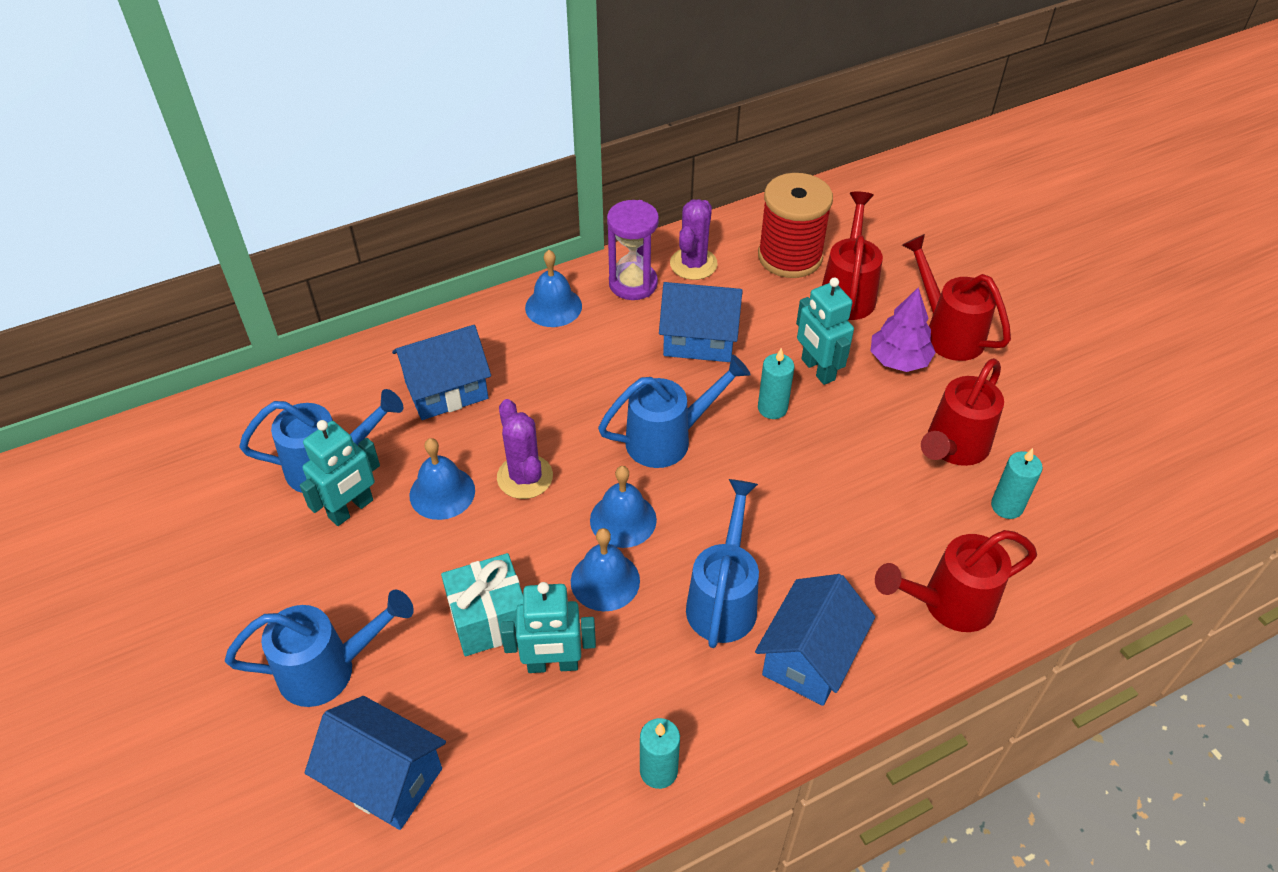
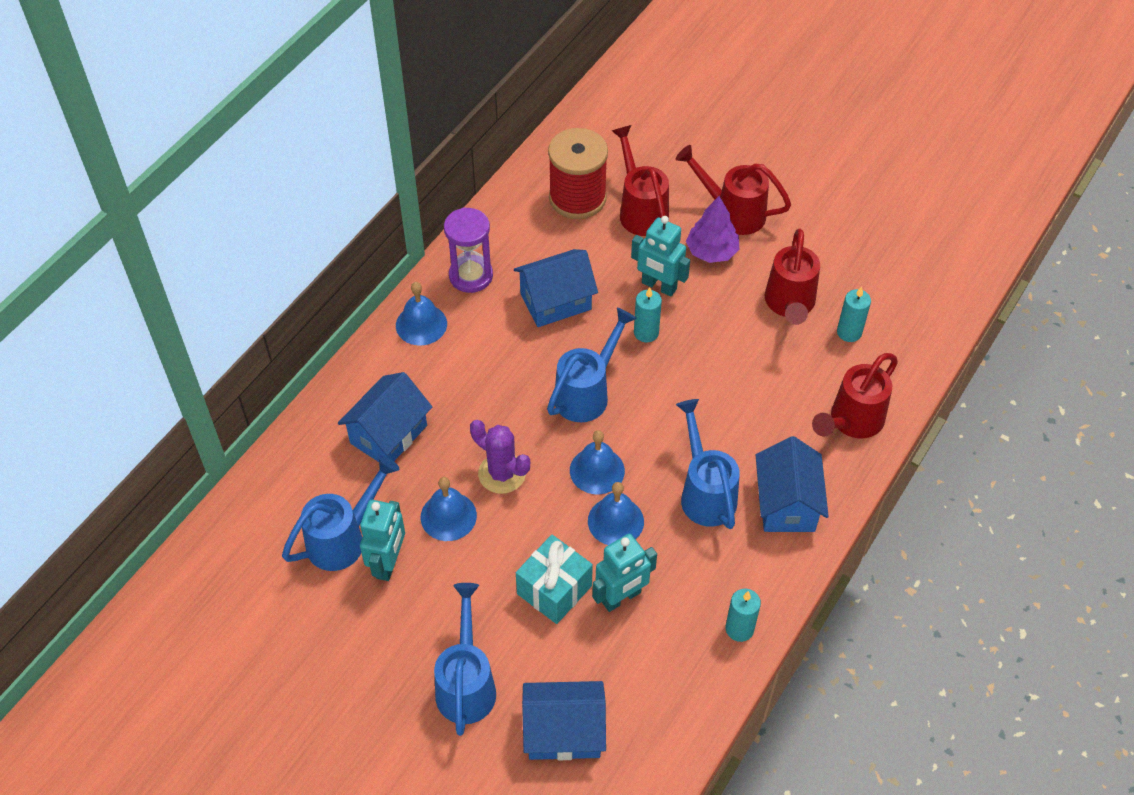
camera: 30 degrees left, 5 degrees up
blue watering can [225,590,414,707] -> blue watering can turned 45 degrees counterclockwise [434,583,496,736]
purple cactus [670,199,718,280] -> none

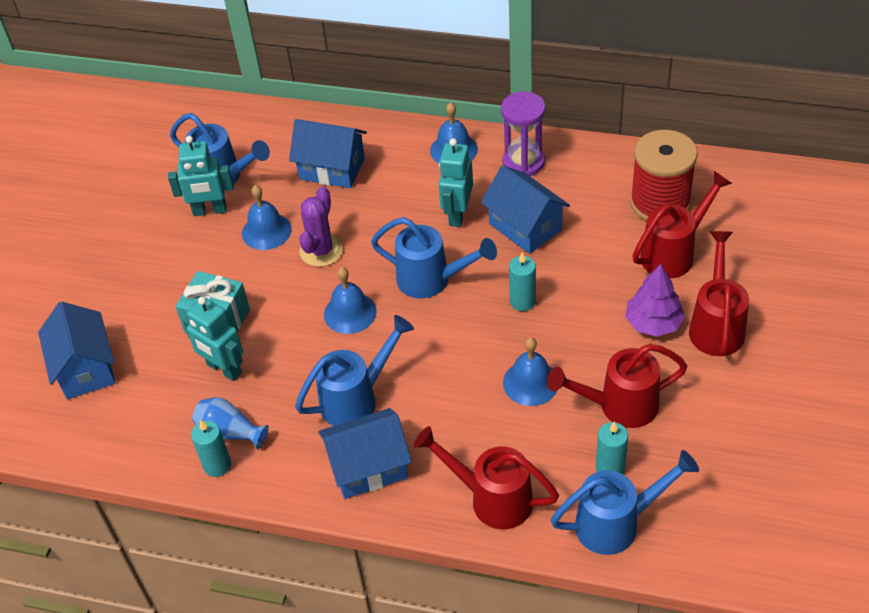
camera: 75 degrees right, 5 degrees down
blue watering can [434,583,496,736] -> blue watering can moved to [550,450,699,555]
blue bell [588,482,644,545] -> blue bell moved to [503,337,557,406]
turquoise robot [631,216,690,297] -> turquoise robot moved to [439,138,473,227]
none -> blue vase [192,397,269,449]

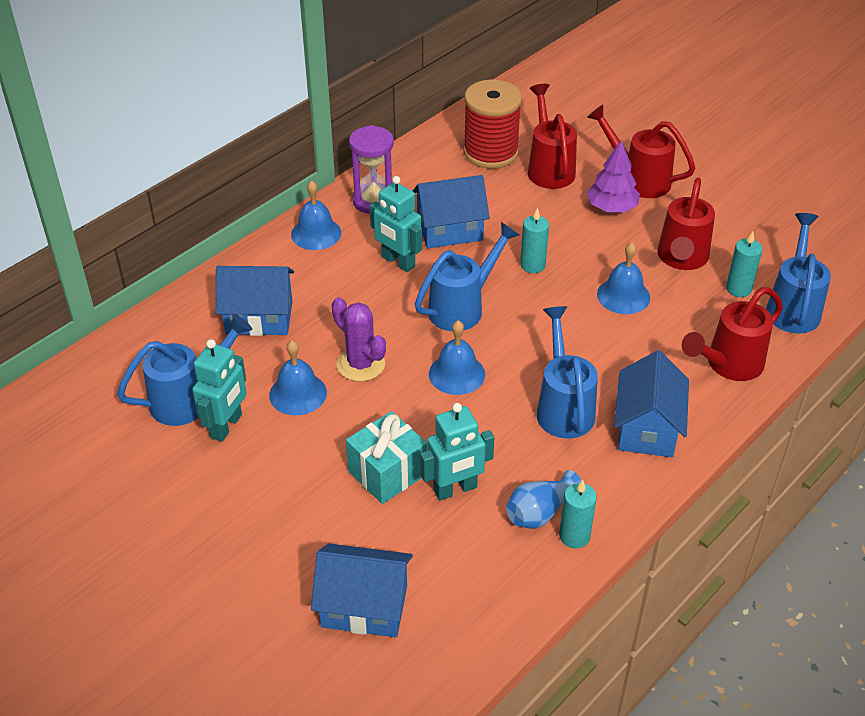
camera: 65 degrees left, 5 degrees down
blue house [289,119,367,188] -> blue house turned 45 degrees clockwise [216,266,294,336]

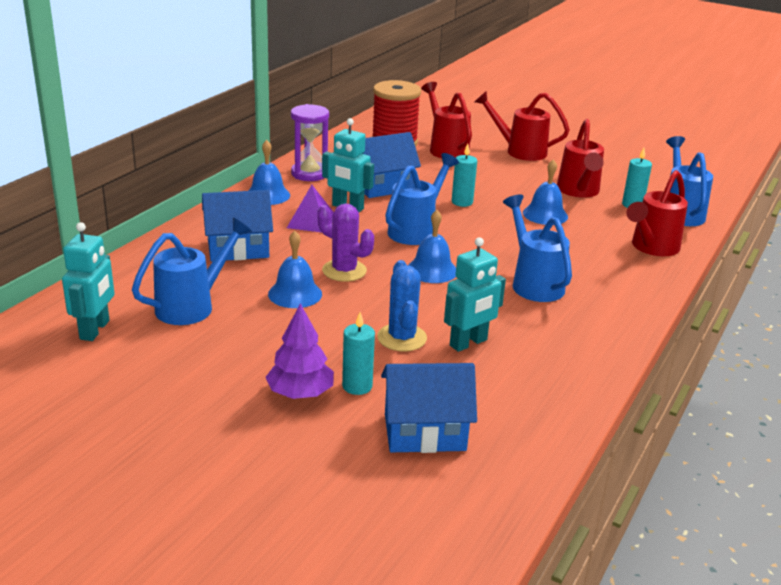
camera: 15 degrees left, 15 degrees down
turquoise robot [192,339,247,442] -> turquoise robot moved to [62,222,115,341]
turquoise gift [346,411,427,504] -> blue cactus [377,260,427,352]
blue vase [506,470,581,529] -> none
turquoise candle [559,480,597,548] -> turquoise candle moved to [342,312,375,395]
purple tree [587,141,640,212] -> purple tree moved to [265,303,334,399]
blue house [614,351,689,457] -> none
none -> purple pyramid [287,185,334,232]

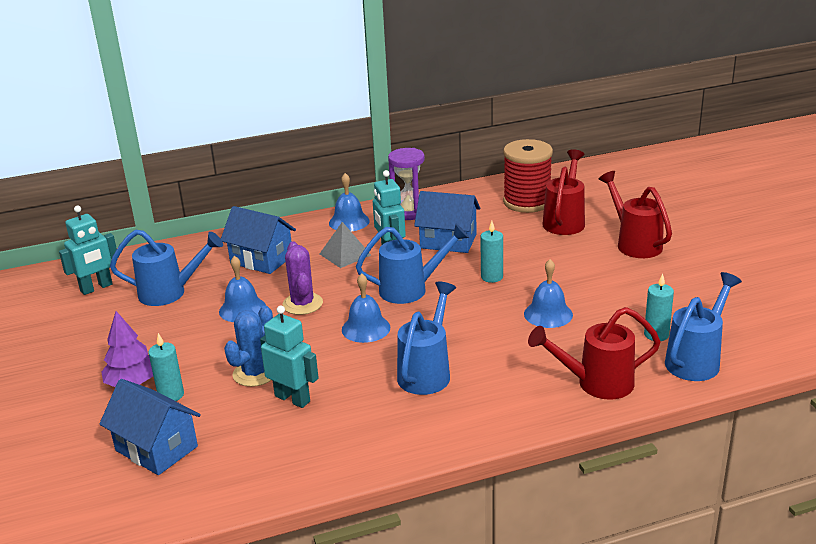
camera: 45 degrees right, 0 degrees up
purple pyramid [287,185,334,232] -> grey pyramid [320,222,371,268]
turquoise robot [444,237,506,352] -> turquoise robot turned 150 degrees counterclockwise [260,306,319,408]
red watering can [557,119,604,198] -> none

